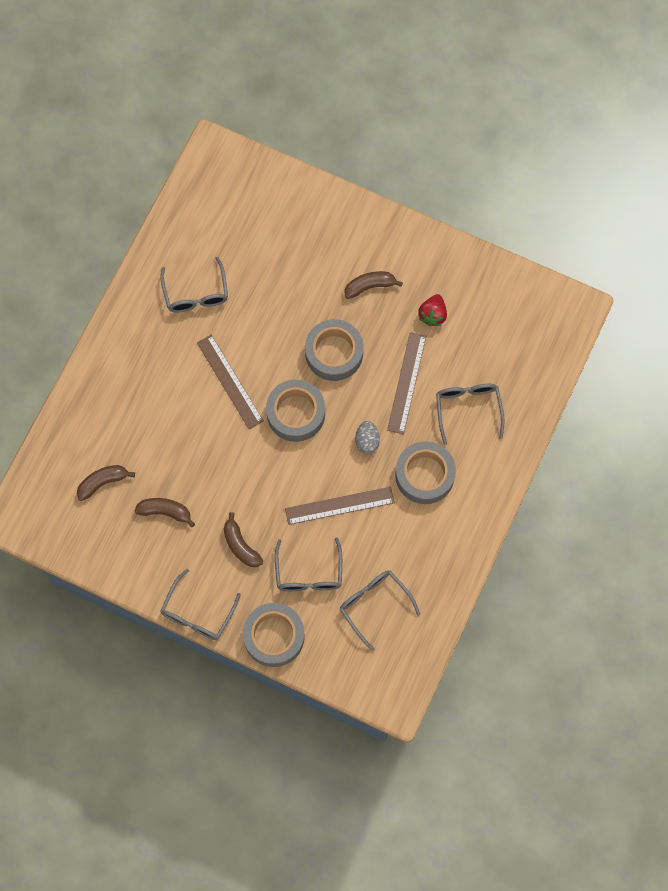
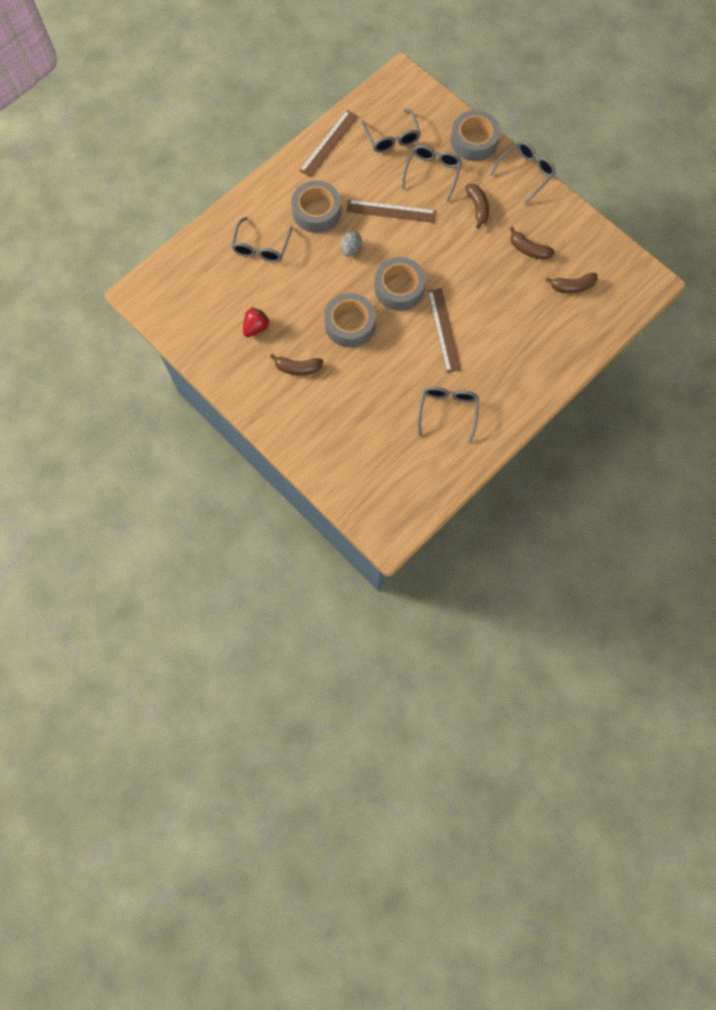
camera: 160 degrees left, 0 degrees up
brown ruler [387,332,426,434] -> brown ruler moved to [299,110,358,177]

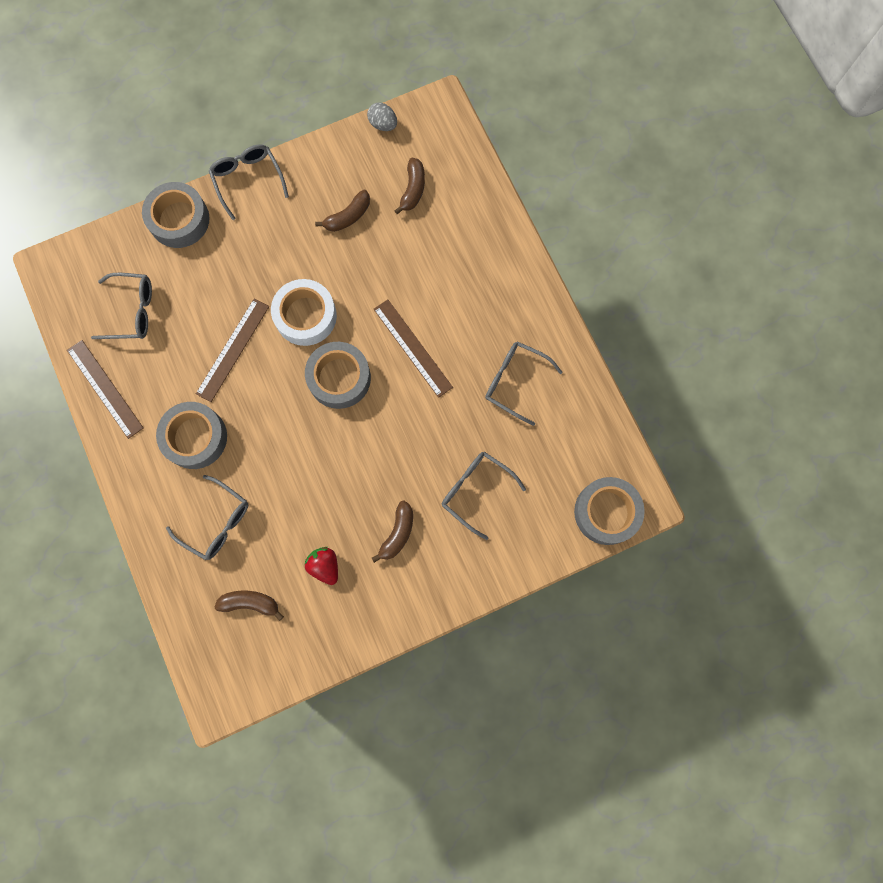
camera: 70 degrees left, 5 degrees up
grey tape [324,293,376,347] -> grey tape moved to [574,477,645,545]
grey egg [341,231,362,257] -> grey egg moved to [367,103,397,131]
grey glasses [402,145,462,202] -> grey glasses moved to [442,452,526,540]
brown ruler [428,288,461,373] -> brown ruler turned 45 degrees clockwise [373,300,453,398]
brown banana [465,184,489,229] -> brown banana moved to [215,591,284,621]
none -> white tape [271,279,337,346]

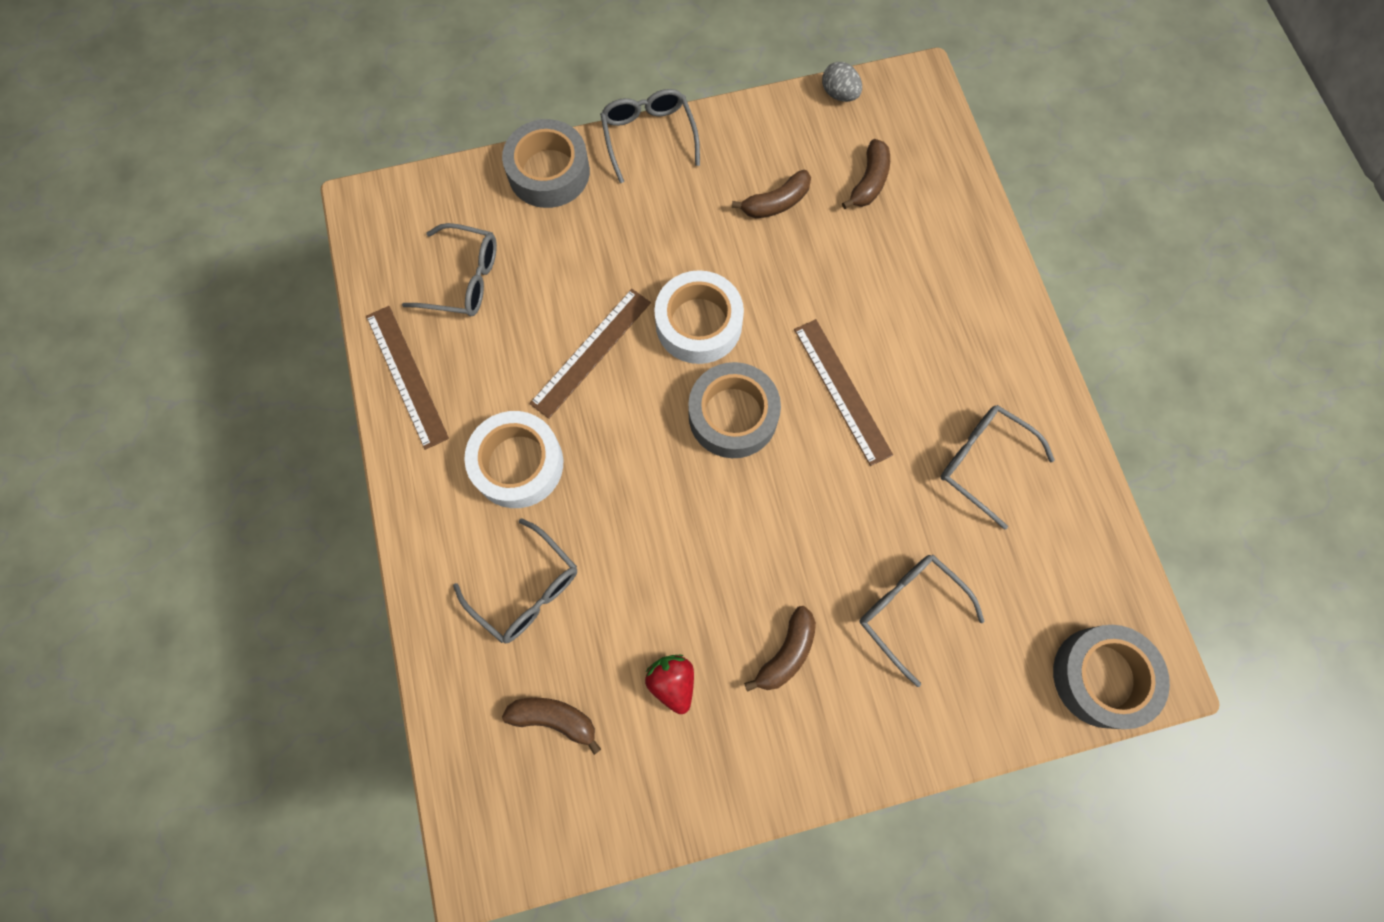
camera: 10 degrees right, 5 degrees down
grey tape [156,402,227,469] -> white tape [465,411,563,508]

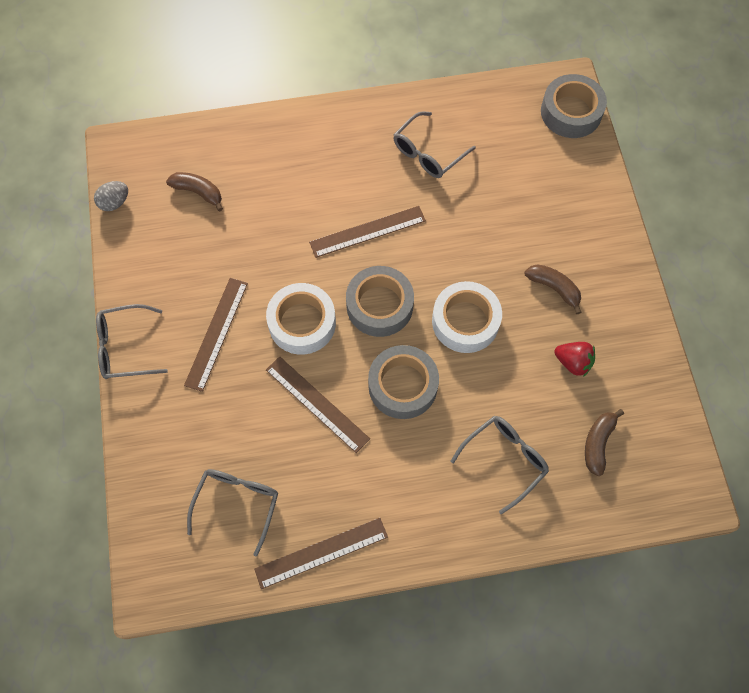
camera: 85 degrees left, 5 degrees down
white tape [465,411,563,508] -> white tape moved to [432,281,502,353]
grey tape [502,119,590,208] -> grey tape moved to [368,345,439,419]
red strawberry [645,655,694,714] -> red strawberry turned 135 degrees counterclockwise [554,342,595,377]
brown banana [732,170,811,218] -> none
grey glasses [860,555,985,687] -> none
none -> brown ruler [184,278,248,392]

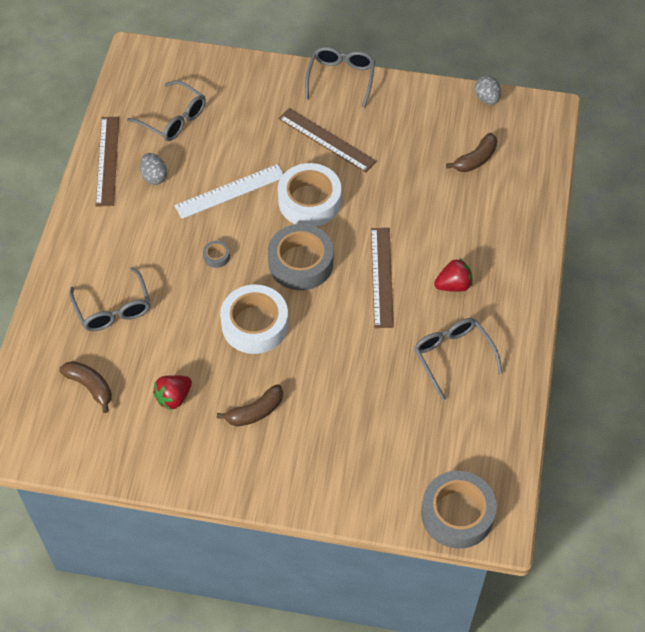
camera: 110 degrees right, 10 degrees down
brown ruler [266,356,370,453] -> white ruler [174,164,284,219]
grey tape [368,345,439,419] -> grey tape [203,241,230,268], size x0.41
none -> grey egg [140,153,167,185]
none -> red strawberry [434,258,473,292]

